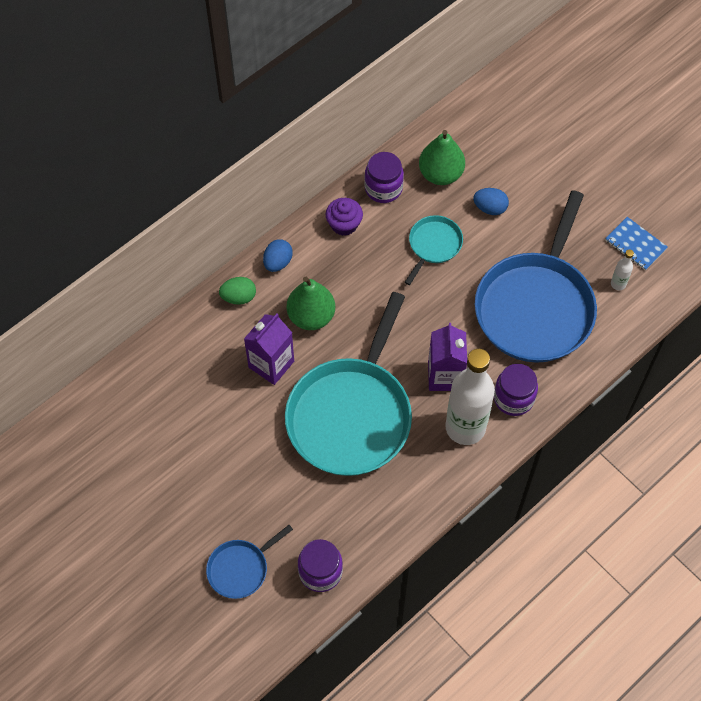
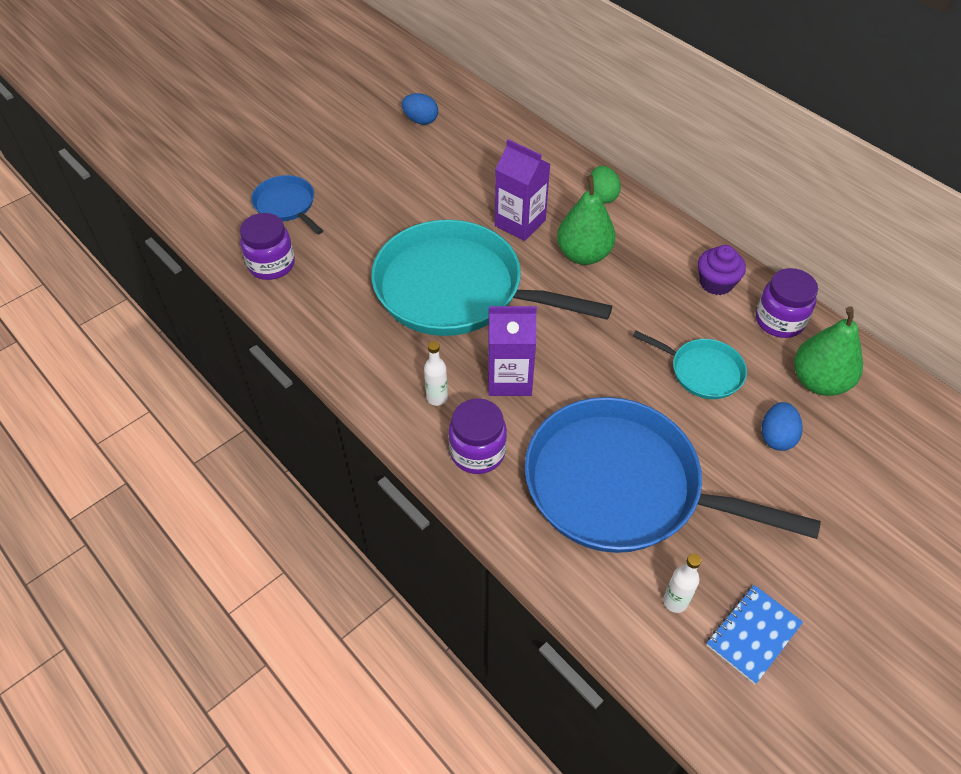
camera: 90 degrees right, 10 degrees down
blue egg [263,239,293,272] -> blue egg moved to [402,93,438,125]
white bottle [445,349,495,445] -> white bottle [424,341,448,406], size x0.41

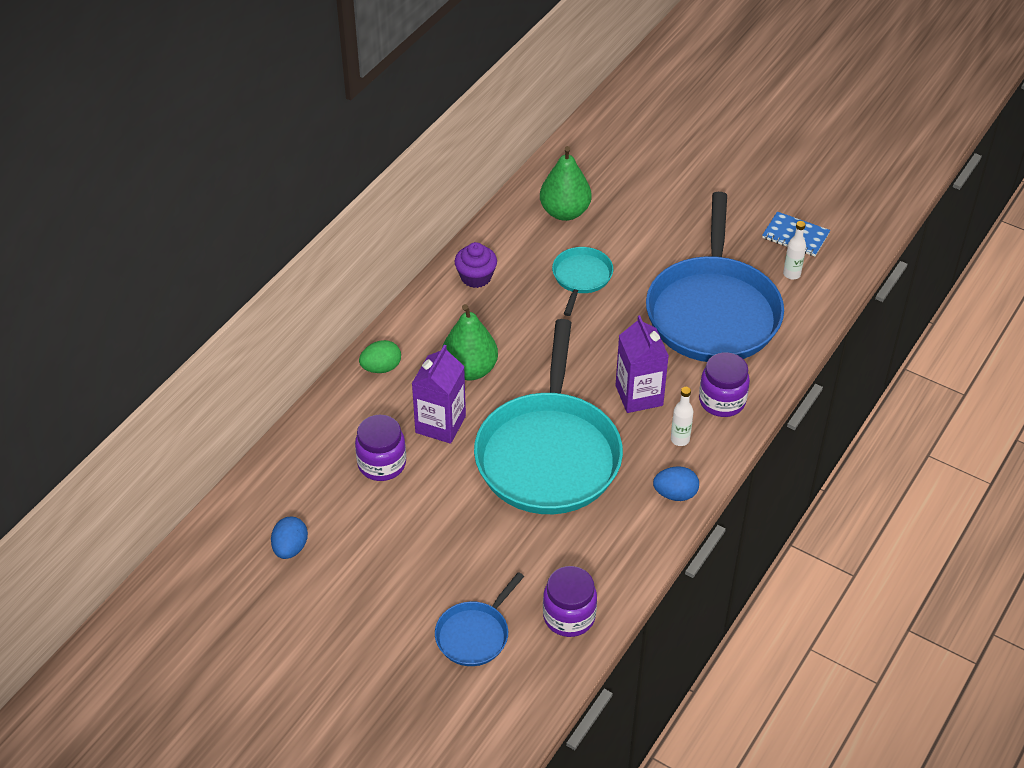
camera: 105 degrees left, 5 degrees down
purple jar [756,268,818,338] -> purple jar moved to [355,415,406,481]
blue egg [761,402,803,451] -> blue egg moved to [653,466,699,501]

